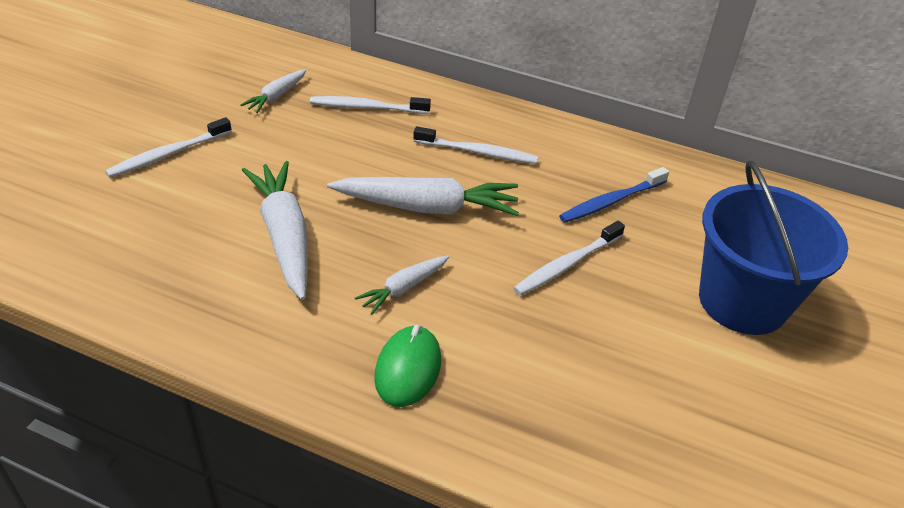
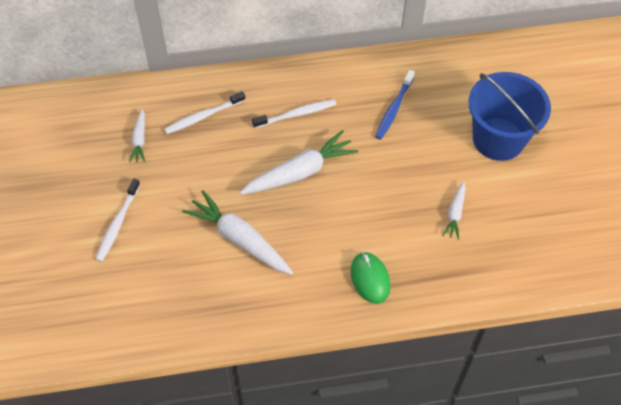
camera: 30 degrees left, 15 degrees up
white carrot [355,255,449,314] -> white carrot moved to [442,181,466,240]
white toothbrush [513,221,625,295] -> none

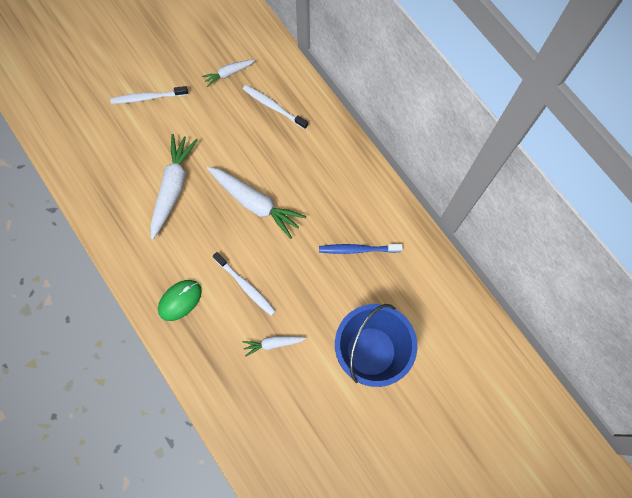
camera: 65 degrees right, 15 degrees up
white toothbrush [252,99,337,128] -> white toothbrush moved to [213,252,276,316]

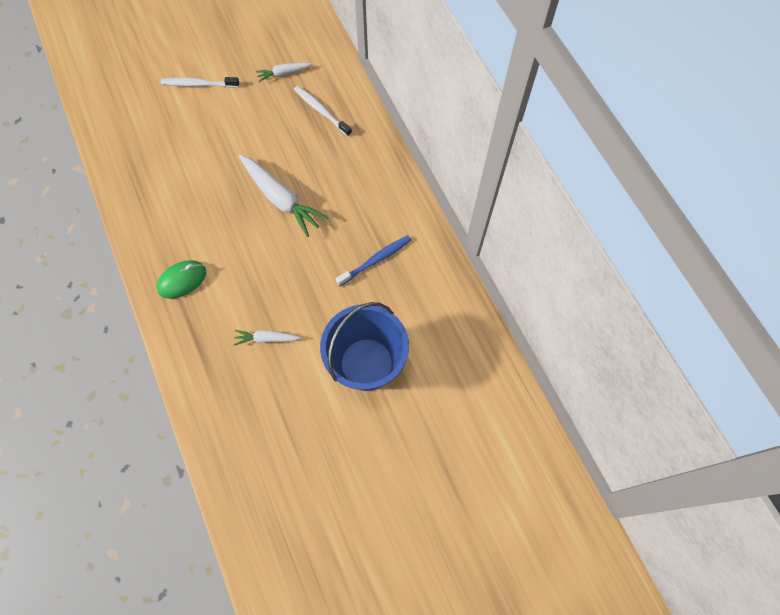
camera: 10 degrees right, 5 degrees down
white carrot [150,134,198,240] -> none
white toothbrush [213,252,276,316] -> none
blue toothbrush [319,244,403,254] -> blue toothbrush turned 135 degrees clockwise [336,235,411,286]

